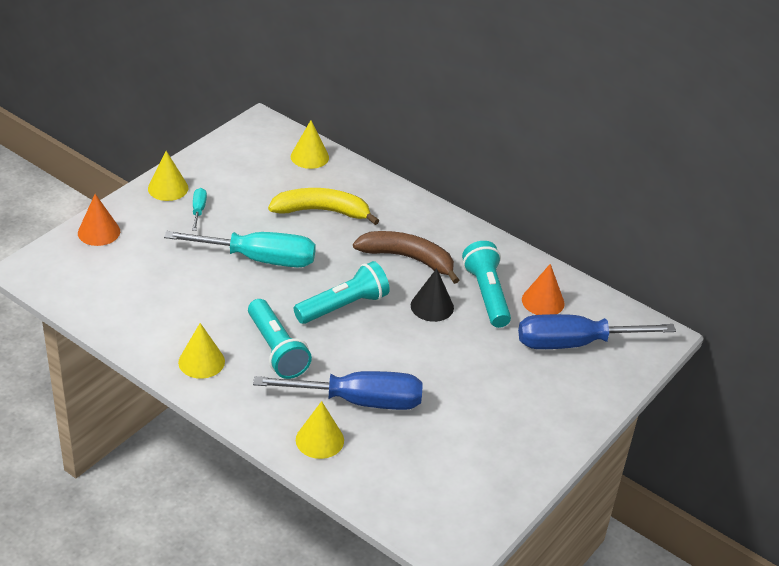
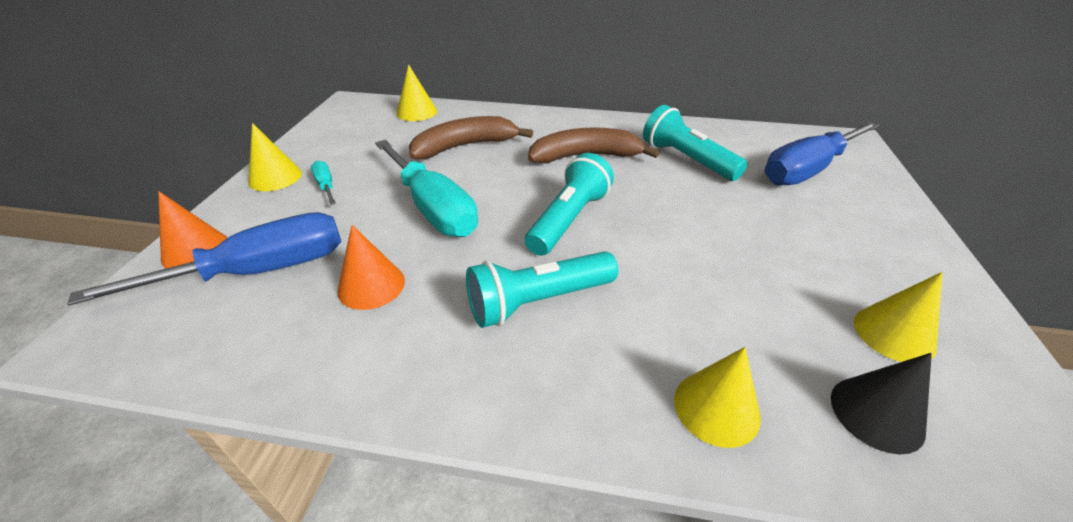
camera: 25 degrees left, 0 degrees up
turquoise screwdriver [164,231,316,267] -> turquoise screwdriver turned 75 degrees clockwise [375,139,478,237]
yellow cone [178,323,225,379] -> yellow cone moved to [854,272,943,362]
turquoise flashlight [248,299,312,379] -> turquoise flashlight turned 120 degrees clockwise [466,251,618,328]
blue screwdriver [253,371,423,410] -> blue screwdriver moved to [67,212,341,305]
yellow banana [268,188,379,225] -> brown banana [409,116,533,159]
black cone [411,268,454,322] -> black cone moved to [831,353,932,454]
orange cone [522,264,565,315] -> orange cone moved to [337,225,405,310]

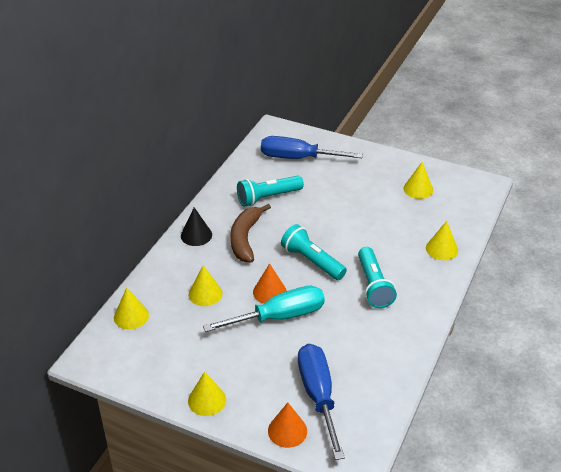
camera: 75 degrees left, 0 degrees up
turquoise screwdriver [311,160,336,205] -> none
orange cone [337,225,405,310] -> orange cone moved to [253,263,287,304]
brown banana [409,116,533,159] -> yellow cone [189,265,222,306]
blue screwdriver [764,122,879,186] -> blue screwdriver turned 120 degrees clockwise [261,136,363,159]
black cone [831,353,932,454] -> black cone moved to [181,207,212,246]

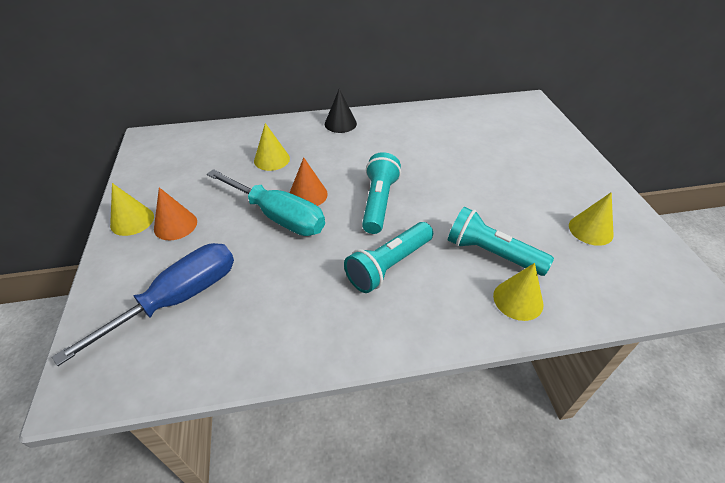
camera: 55 degrees right, 5 degrees up
yellow cone [114,288,149,329] -> none
brown banana [230,204,271,262] -> none
turquoise flashlight [237,176,304,207] -> turquoise flashlight moved to [448,207,554,276]
blue screwdriver [261,136,363,159] -> none
orange cone [268,403,307,448] -> orange cone moved to [154,187,197,240]

